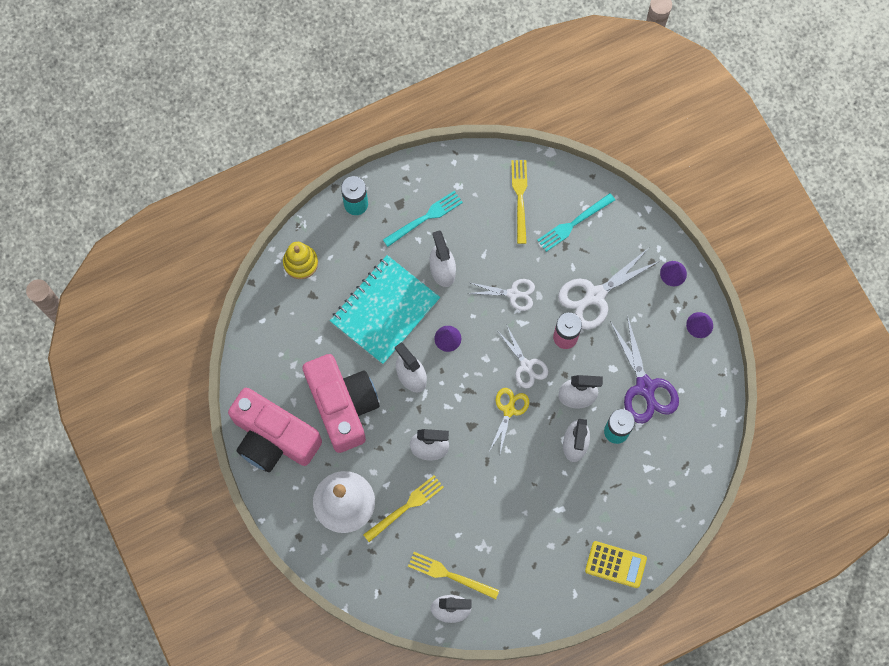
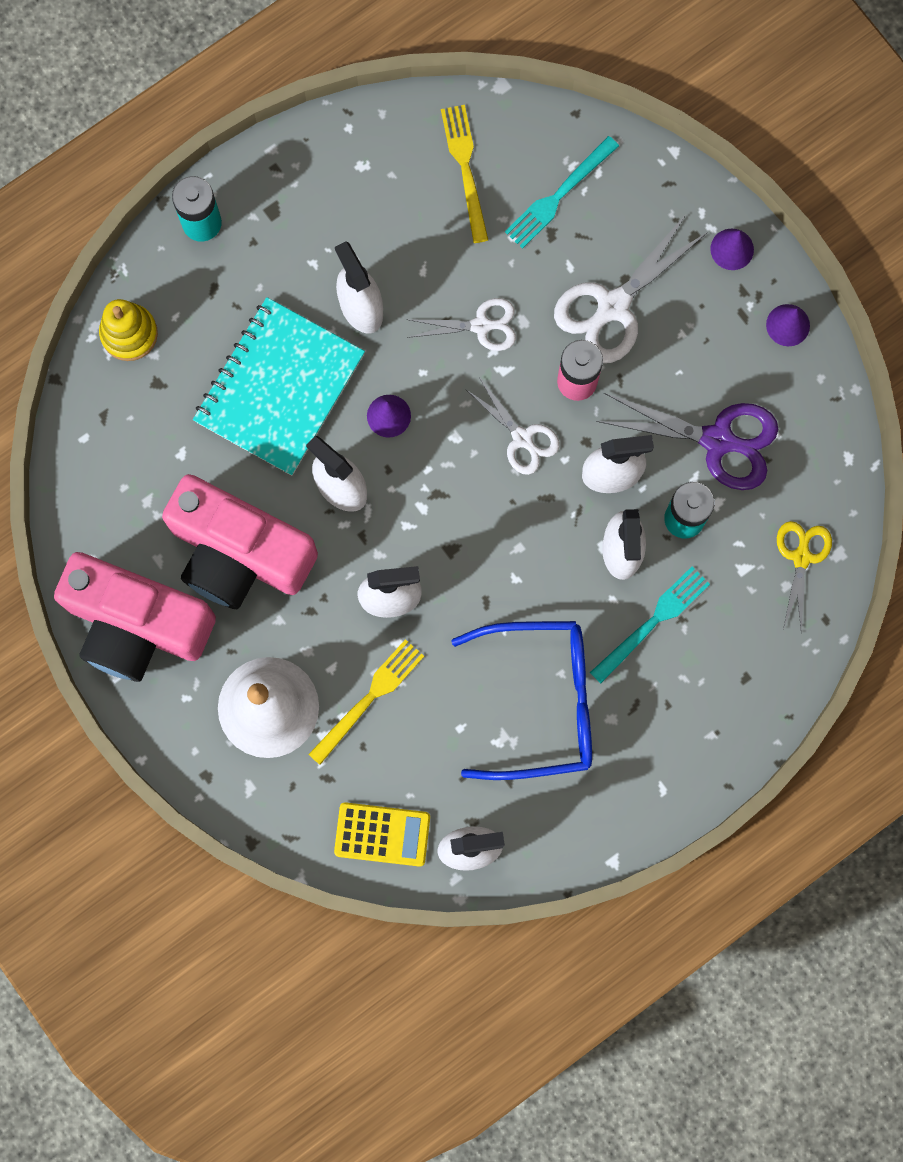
camera: 10 degrees left, 5 degrees up
pink camera [302,354,379,453] -> pink camera turned 150 degrees clockwise [162,474,318,609]
turquoise fork [383,191,463,247] -> turquoise fork moved to [590,566,710,683]
yellow fork [408,552,499,599] -> none
yellow scissors [490,388,529,453] -> yellow scissors moved to [777,521,832,632]
yellow calculator [585,541,647,588] -> yellow calculator moved to [334,802,430,867]
purple scissors [610,315,679,423] -> purple scissors turned 45 degrees counterclockwise [596,393,778,490]
none -> blue glasses [451,621,592,780]

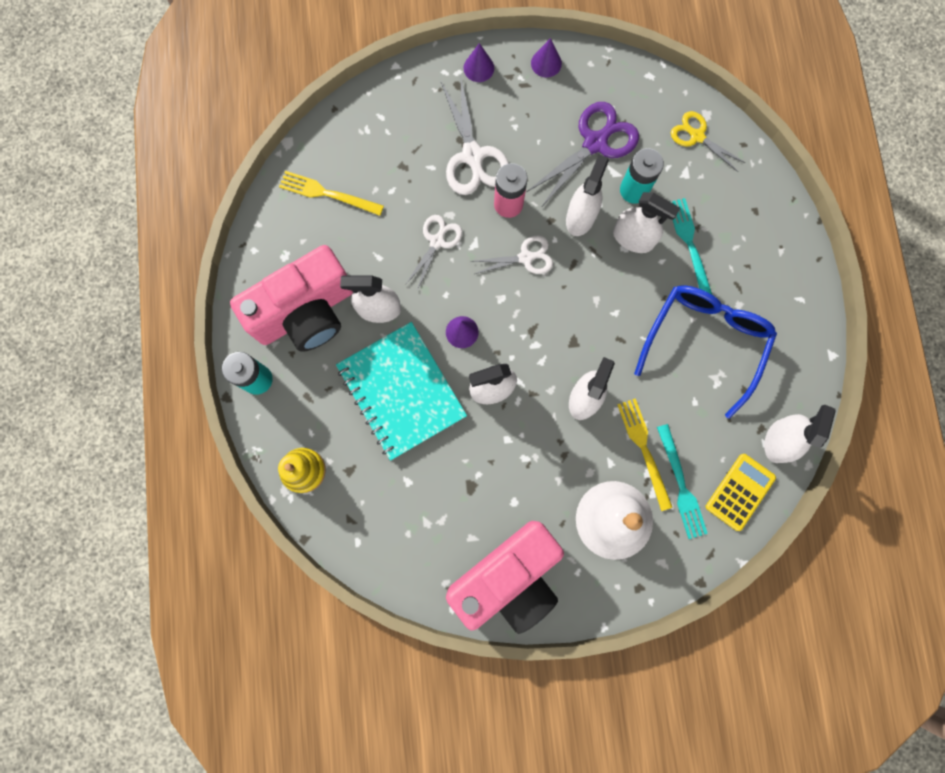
camera: 60 degrees left, 0 degrees up
pink camera [162,474,318,609] -> pink camera moved to [230,245,353,352]
turquoise fork [505,136,619,249] -> turquoise fork moved to [657,424,708,539]

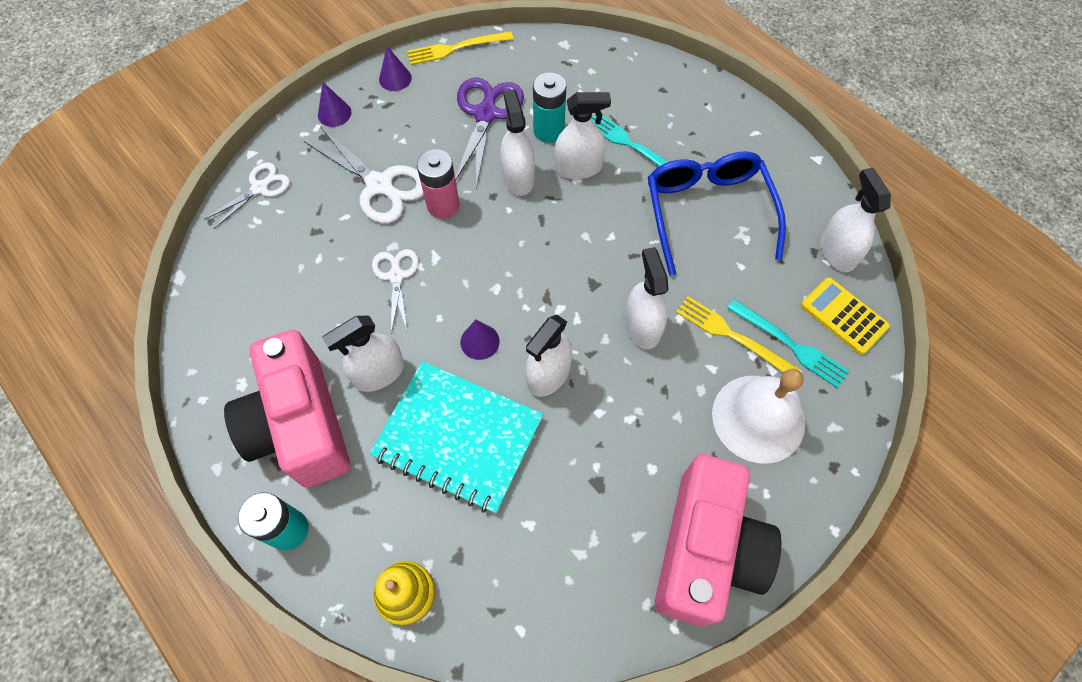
camera: 35 degrees left, 15 degrees down
pink camera [230,245,353,352] -> pink camera turned 135 degrees clockwise [224,330,350,488]
yellow fork [279,171,384,216] -> yellow fork moved to [407,31,513,65]
white scissors [470,235,553,274] -> white scissors moved to [205,162,290,229]
yellow scissors [671,111,745,172] -> none
yellow calculator [706,454,776,531] -> yellow calculator turned 45 degrees counterclockwise [801,277,890,355]

